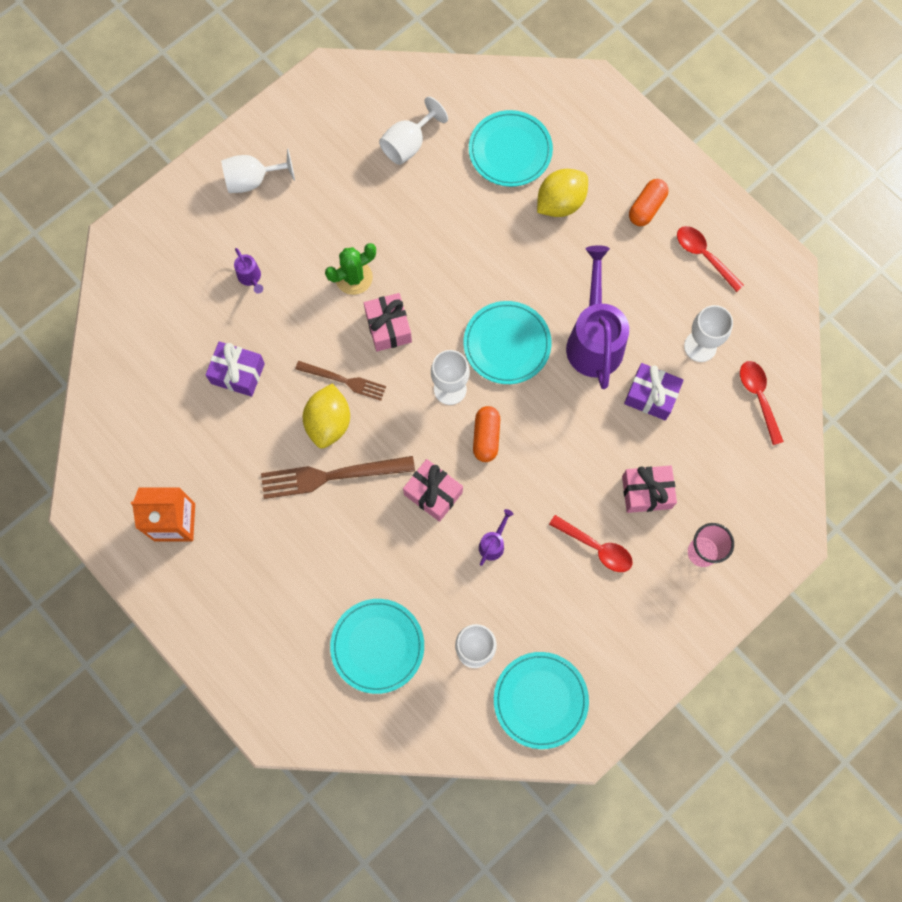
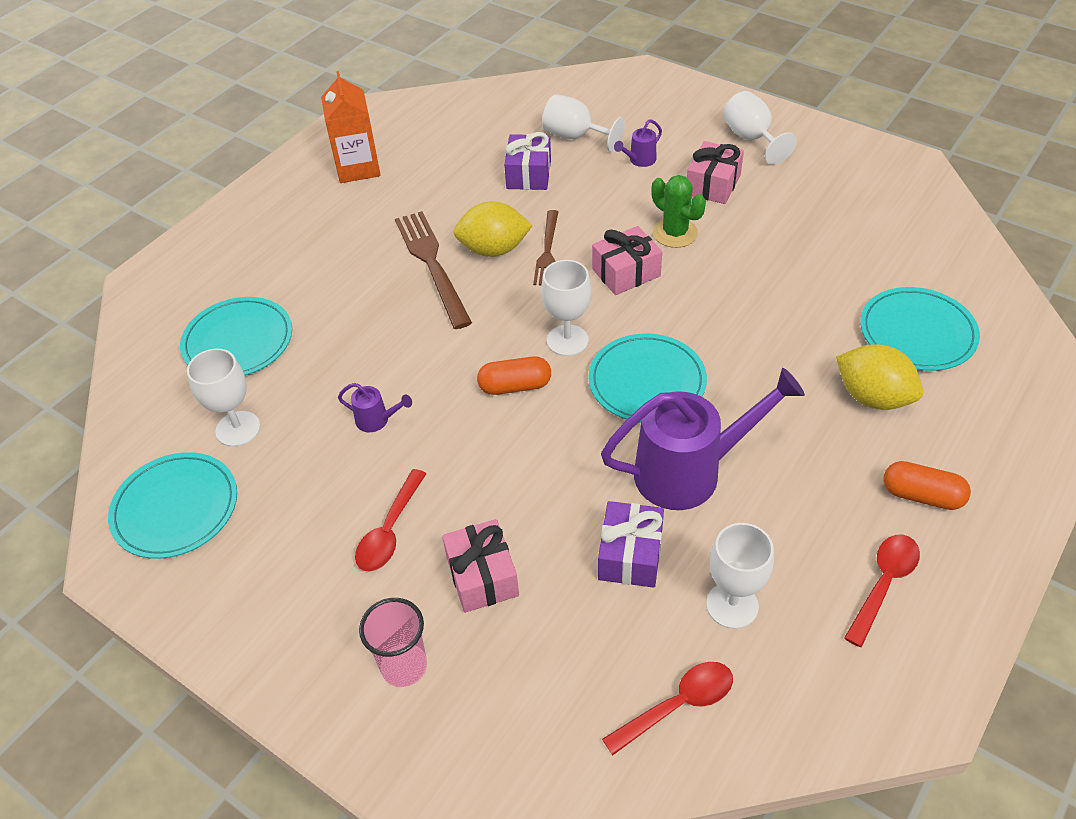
camera: 80 degrees right, 25 degrees down
white goblet [379,96,448,165] -> white goblet moved to [542,94,625,152]
pink gift [403,459,463,522] -> pink gift moved to [687,141,744,204]

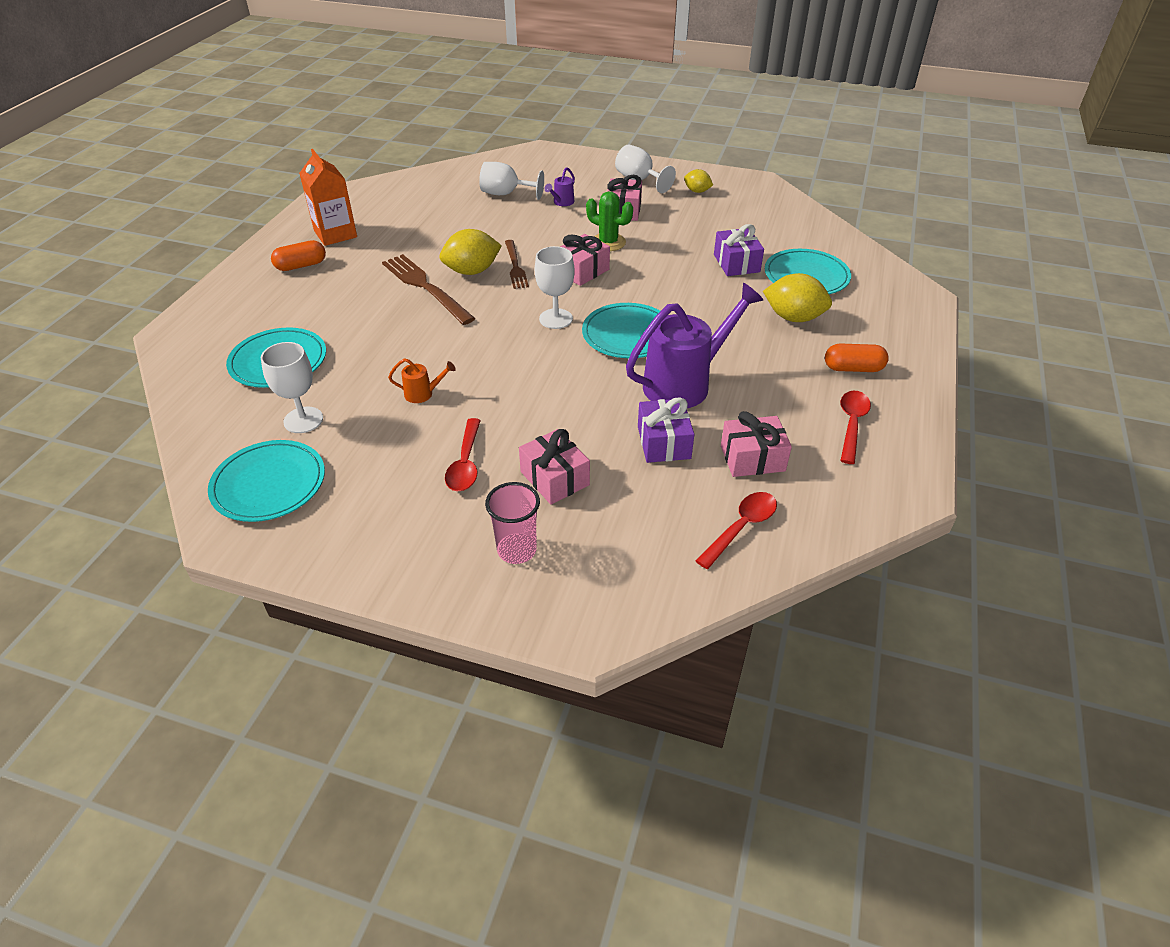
camera: 20 degrees left, 5 degrees down
purple watering can [338,383,412,432] -> orange watering can [388,358,456,403]
orange capsule [477,356,551,395] -> orange capsule moved to [271,240,326,271]
purple gift [504,132,551,190] -> purple gift moved to [714,224,764,276]
white goblet [706,523,774,629] -> pink gift [721,411,792,477]
none -> yellow lemon [684,169,713,193]

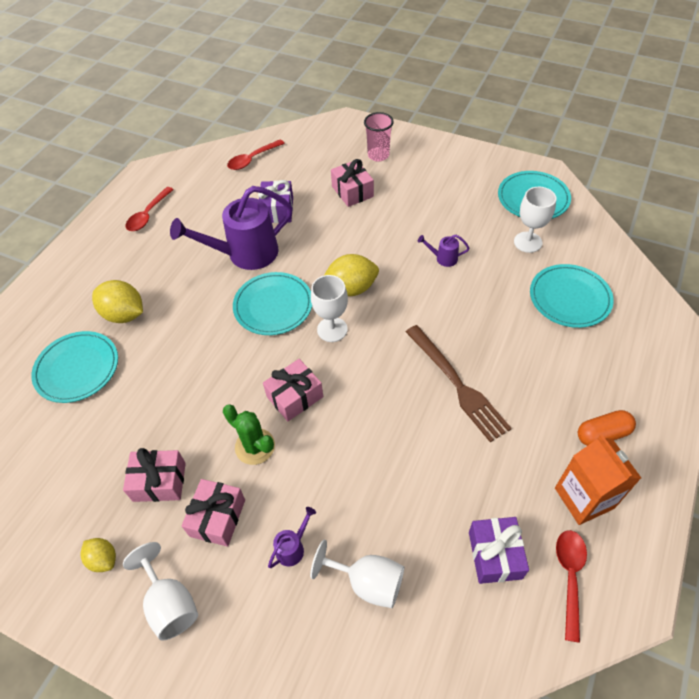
camera: 170 degrees left, 10 degrees up
orange watering can [388,358,456,403] -> purple watering can [418,235,469,267]
yellow lemon [440,229,502,275] -> yellow lemon moved to [324,254,379,296]
red spoon [445,418,481,491] -> red spoon moved to [556,530,587,643]
brown fork [505,240,529,289] -> none
purple gift [714,224,764,276] -> purple gift moved to [469,517,529,584]
pink gift [721,411,792,477] -> pink gift moved to [123,448,186,502]
orange capsule [825,343,889,372] -> none

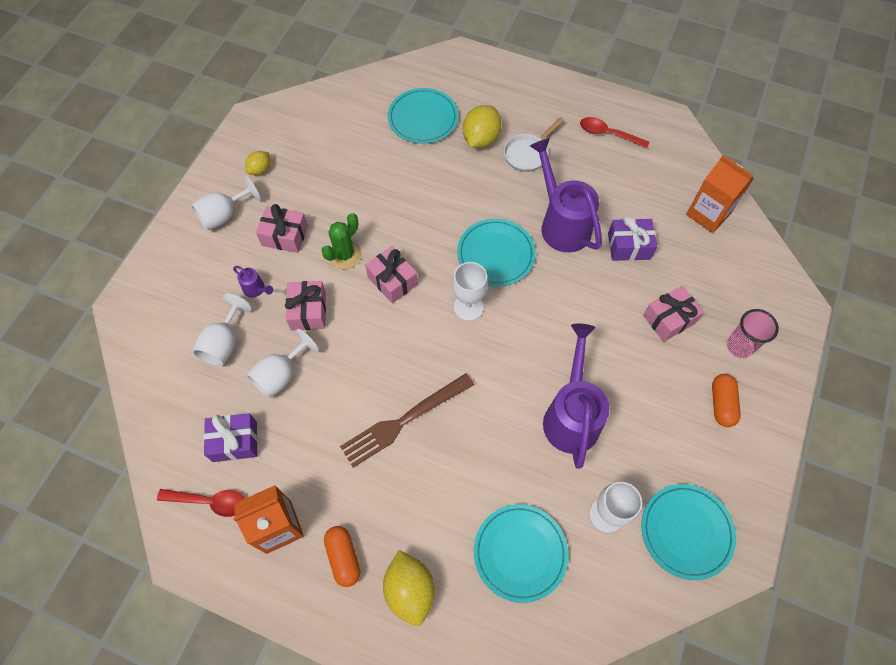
camera: 85 degrees right, 10 degrees up
pink gift [123,448,186,502] -> pink gift moved to [285,281,326,331]
red spoon [227,139,285,170] -> orange carton [686,155,754,233]
yellow lemon [324,254,379,296] -> yellow lemon moved to [383,550,435,626]
purple watering can [418,235,469,267] -> purple watering can [543,324,610,469], size x2.37
none -> white goblet [247,329,319,399]
none -> white pan [504,117,564,172]
none -> orange capsule [712,374,741,427]

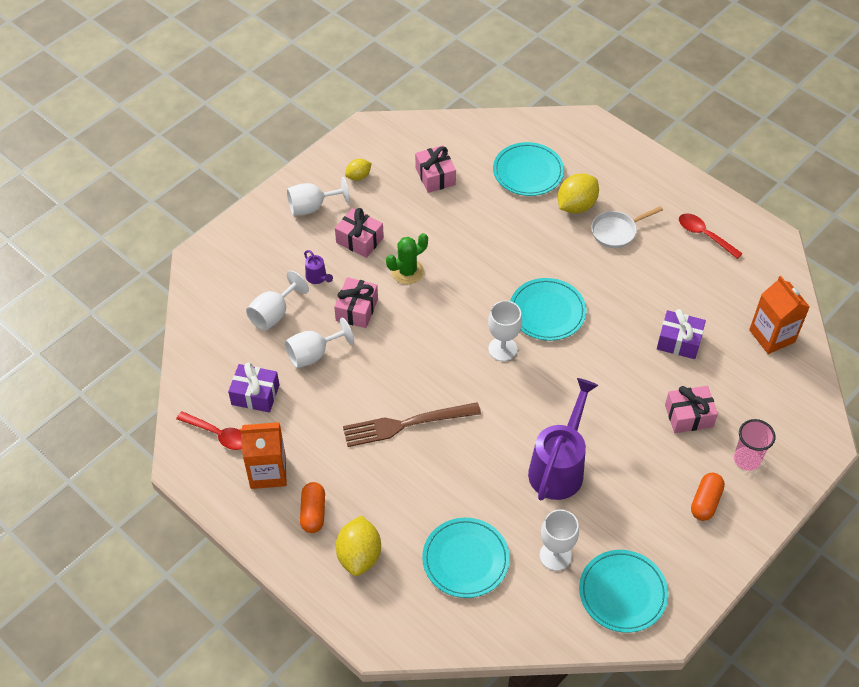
camera: 20 degrees right, 10 degrees down
pink gift [365,246,418,303] -> pink gift moved to [415,145,456,193]
purple watering can [530,138,602,253] -> none

